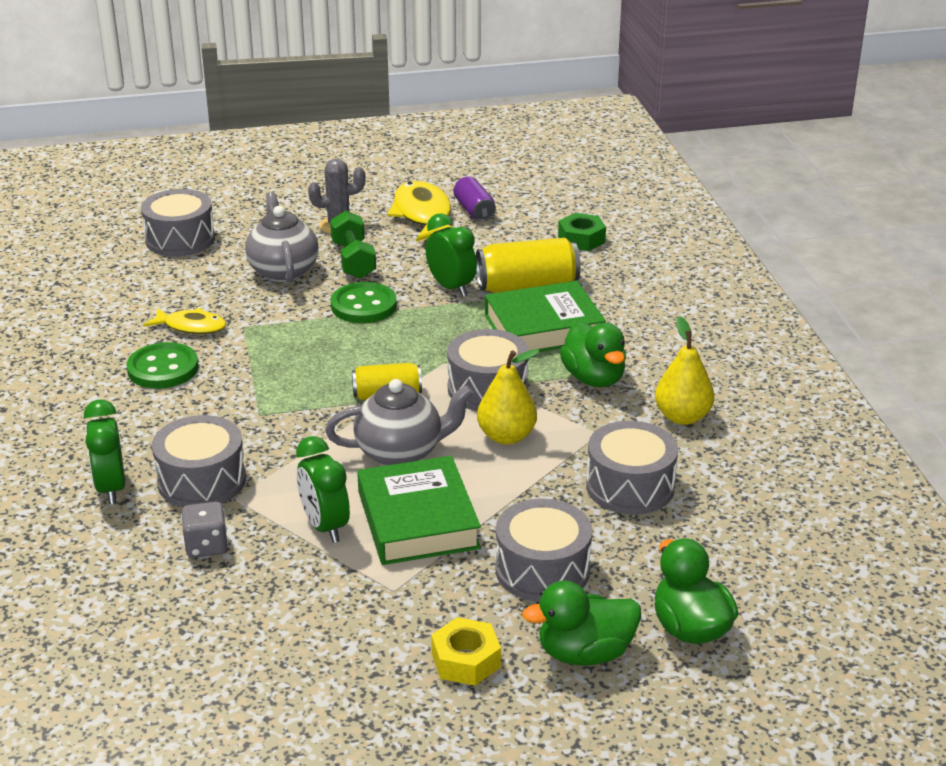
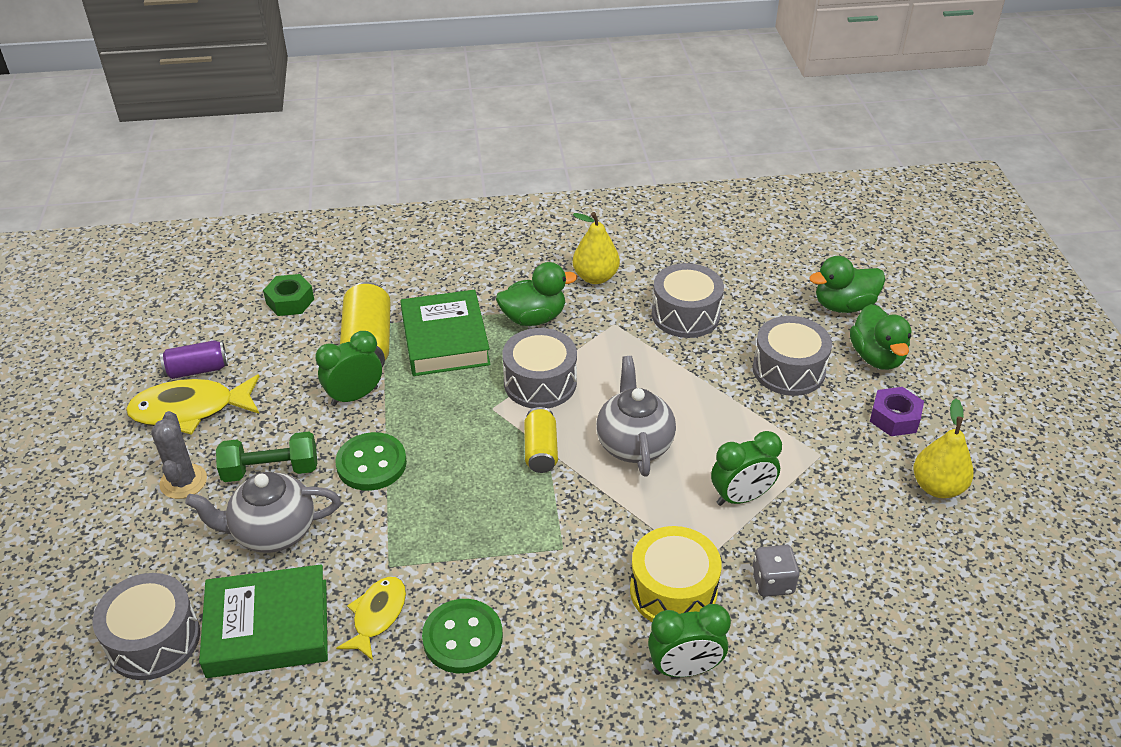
camera: 85 degrees left, 10 degrees up
grey drum [152,415,246,507] -> yellow drum [630,526,722,622]
green book [357,456,481,565] -> green book moved to [199,564,328,678]
yellow nut [431,617,501,686] -> purple nut [870,387,924,436]
yellow pear [477,349,540,445] -> yellow pear moved to [913,399,974,498]

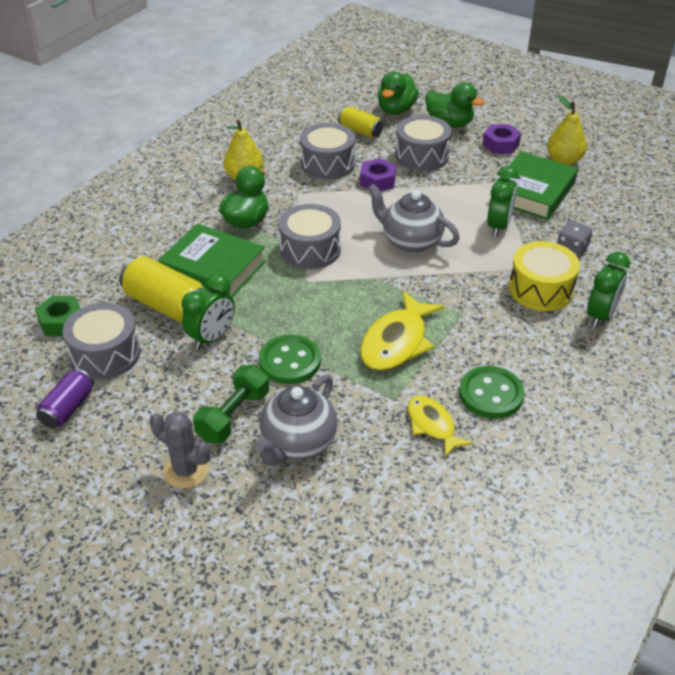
camera: 50 degrees left, 0 degrees up
grey drum [93,573,200,680] -> grey drum moved to [63,303,140,380]
yellow fish [126,374,259,435] -> yellow fish moved to [360,291,445,371]
green book [199,564,328,678] -> green book moved to [492,151,578,220]
green clock [315,331,382,406] -> green clock turned 150 degrees counterclockwise [182,274,235,350]
yellow can [524,407,558,473] -> yellow can moved to [338,106,383,138]
none -> purple nut [360,158,396,191]

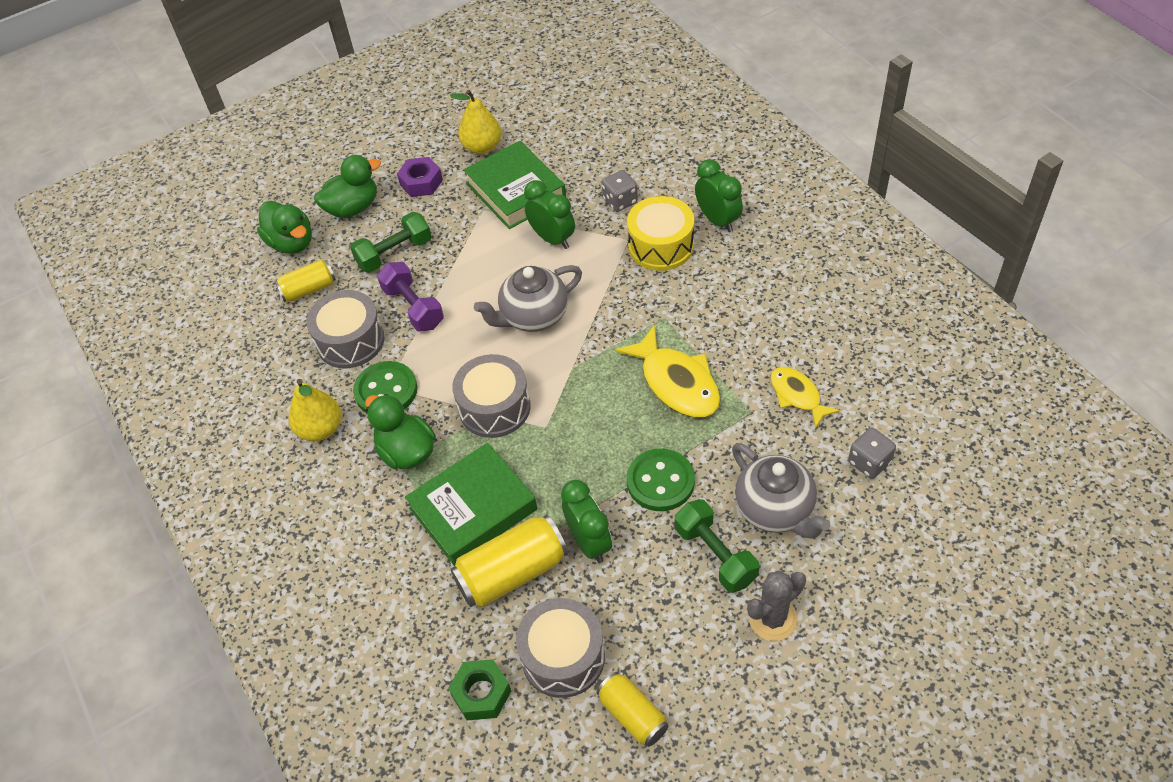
camera: 60 degrees left, 10 degrees up
purple can [36,368,94,428] -> yellow can [596,672,668,746]
purple nut [360,158,396,191] -> purple dumbbell [377,262,444,331]
grey drum [395,115,451,171] -> green dumbbell [350,212,432,273]
yellow fish [408,396,473,457] -> yellow fish turned 60 degrees clockwise [770,367,840,429]
green button [459,366,524,419] -> green button moved to [353,361,417,413]
none -> grey dice [848,427,896,479]

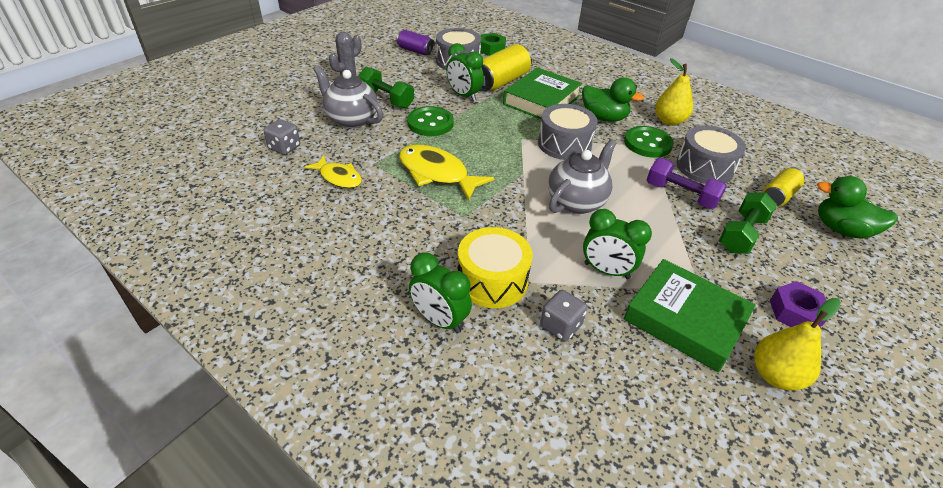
camera: 155 degrees right, 10 degrees down
green duck [314,155,381,218] -> none
yellow can [596,672,668,746] -> purple can [397,30,435,55]

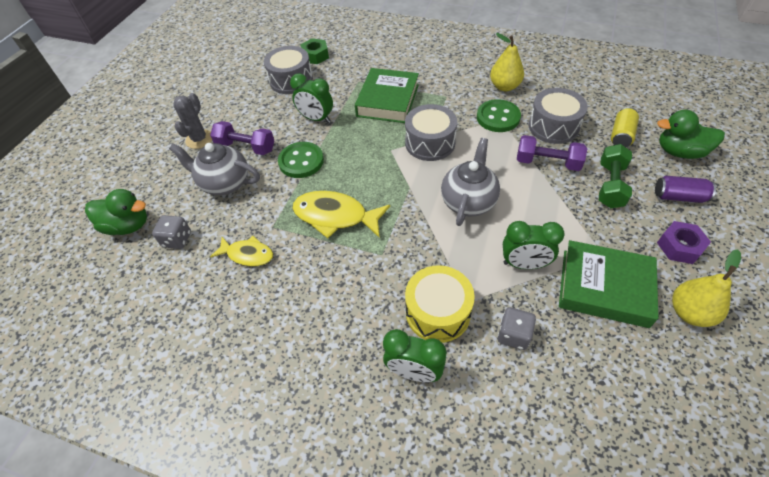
camera: 15 degrees left, 10 degrees up
green dumbbell [358,67,414,108] -> purple dumbbell [210,121,274,155]
purple can [397,30,435,55] -> purple can moved to [655,176,716,203]
yellow can [480,44,532,91] -> none
green duck [582,77,644,122] -> green duck moved to [85,189,147,235]

